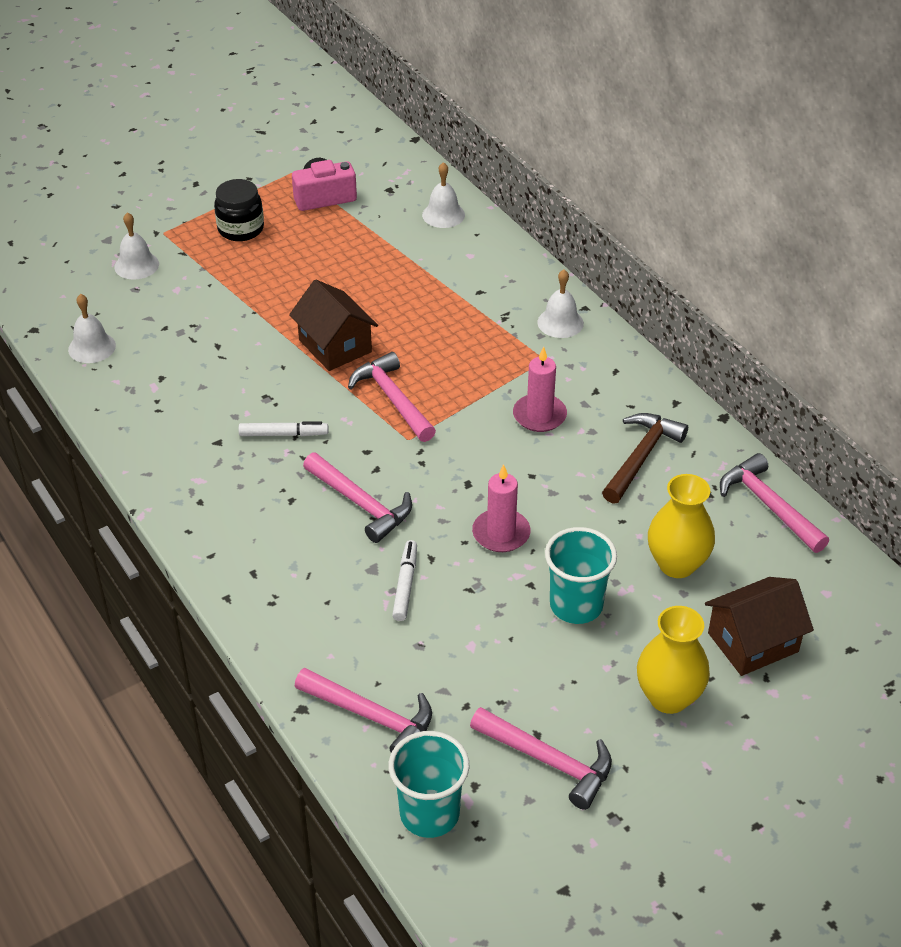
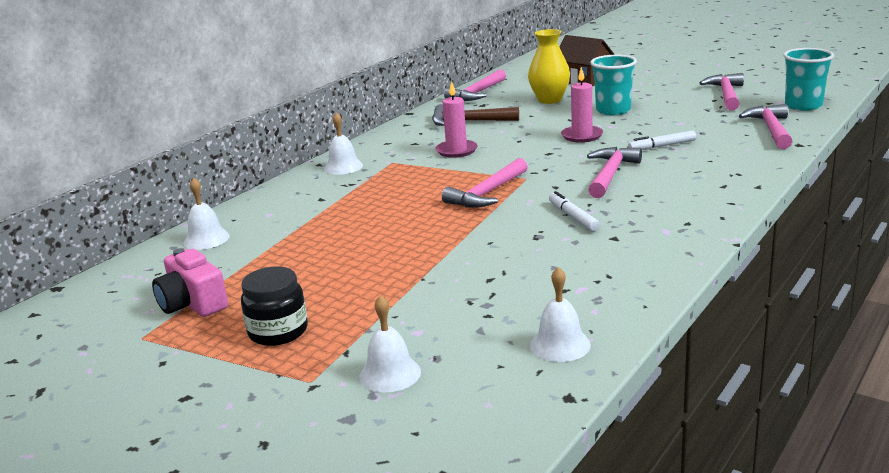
camera: 110 degrees left, 20 degrees down
brown house [289,280,378,371] -> none
yellow vase [637,606,710,714] -> none

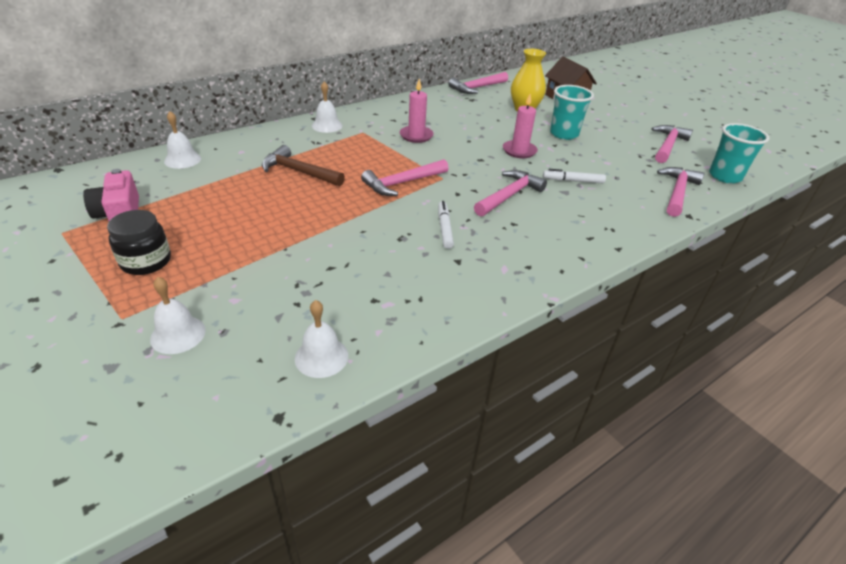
camera: 15 degrees right, 15 degrees up
brown hammer [432,104,519,126] -> brown hammer moved to [262,145,345,186]

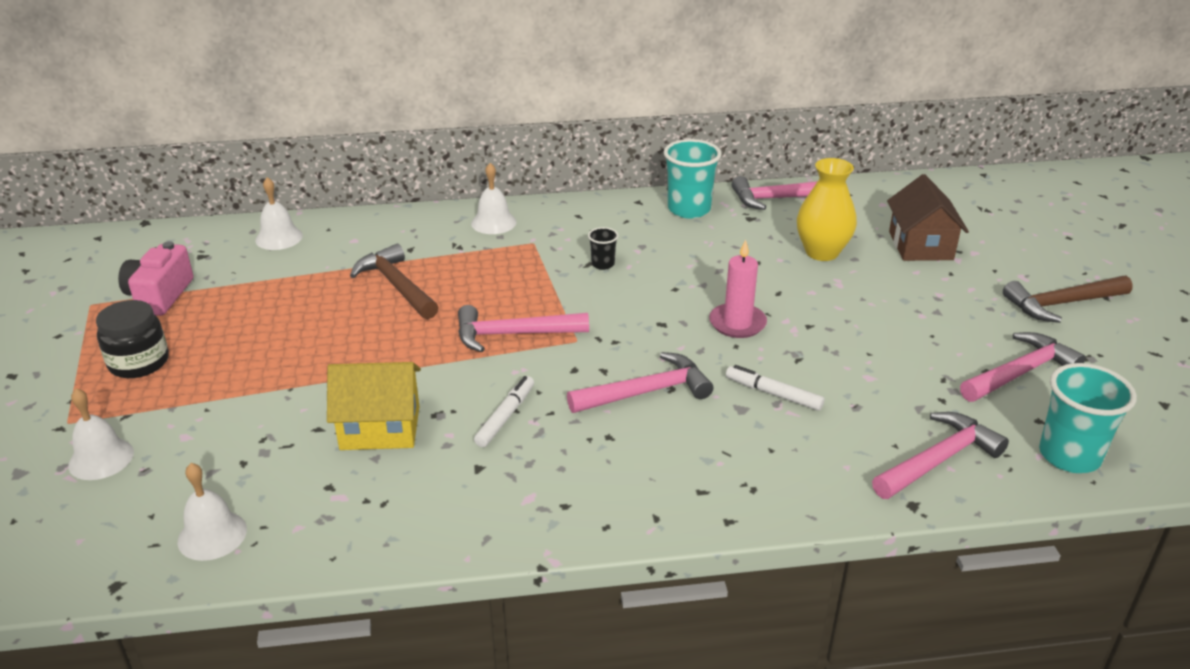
camera: 30 degrees right, 5 degrees down
pink candle [400,79,434,143] -> black cup [588,227,619,270]
turquoise cup [550,85,594,140] -> turquoise cup moved to [664,139,722,219]
none -> yellow house [327,362,421,450]
none -> brown hammer [1003,275,1133,323]

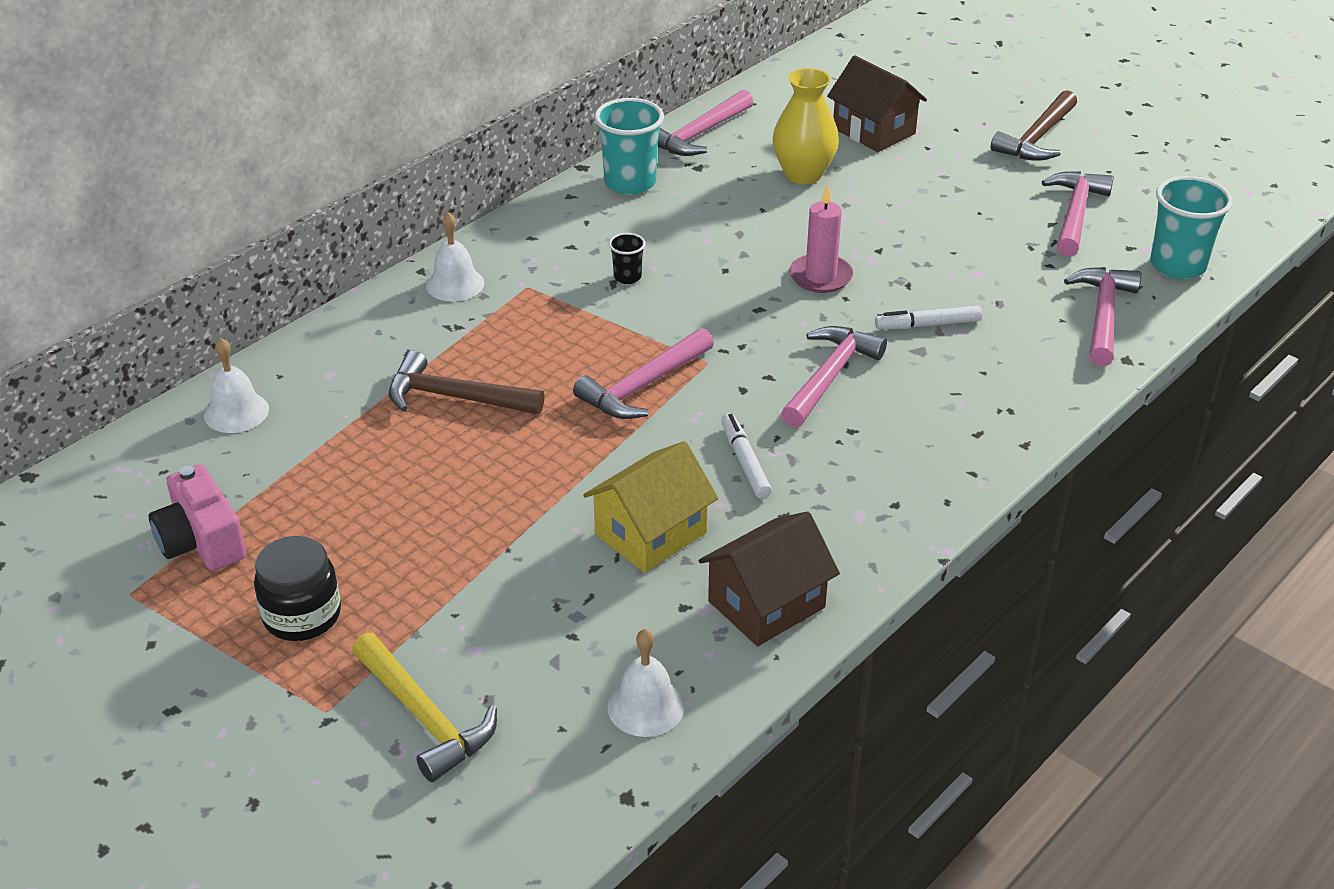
camera: 40 degrees left, 5 degrees up
white bell [68,388,134,480] -> yellow hammer [352,633,497,782]
none -> brown house [698,511,840,646]

